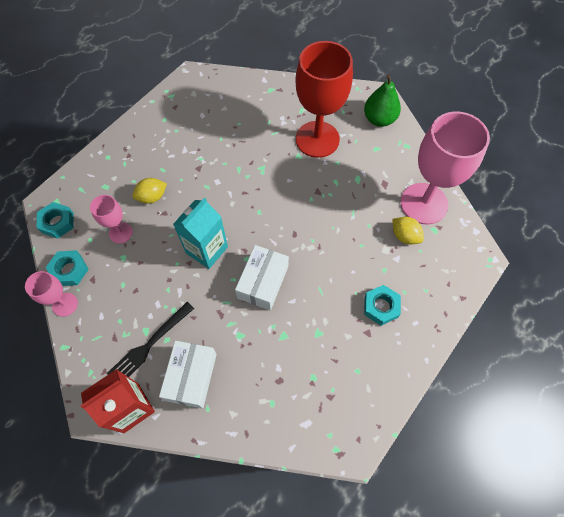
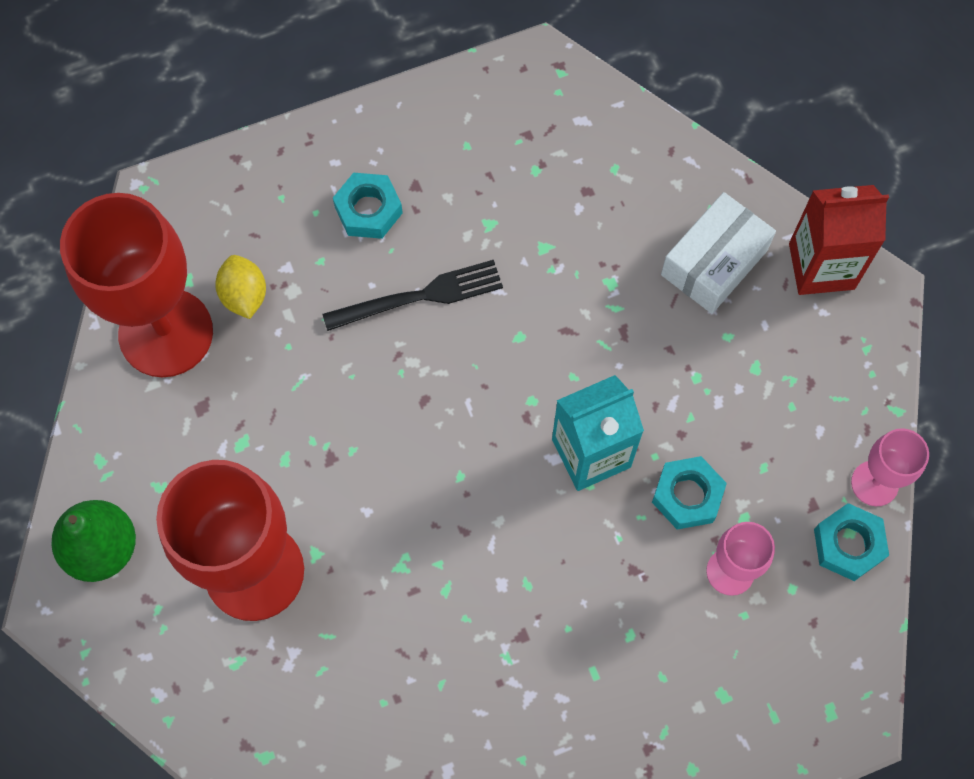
camera: 150 degrees left, 5 degrees up
turquoise nut [37,202,74,239] -> turquoise nut moved to [652,456,727,530]
black fork [106,302,194,377] -> black fork moved to [322,260,503,331]
yellow lemon [132,178,167,204] -> none
white box [235,245,289,310] -> none
pink goblet [401,111,490,225] -> red goblet [60,193,213,377]

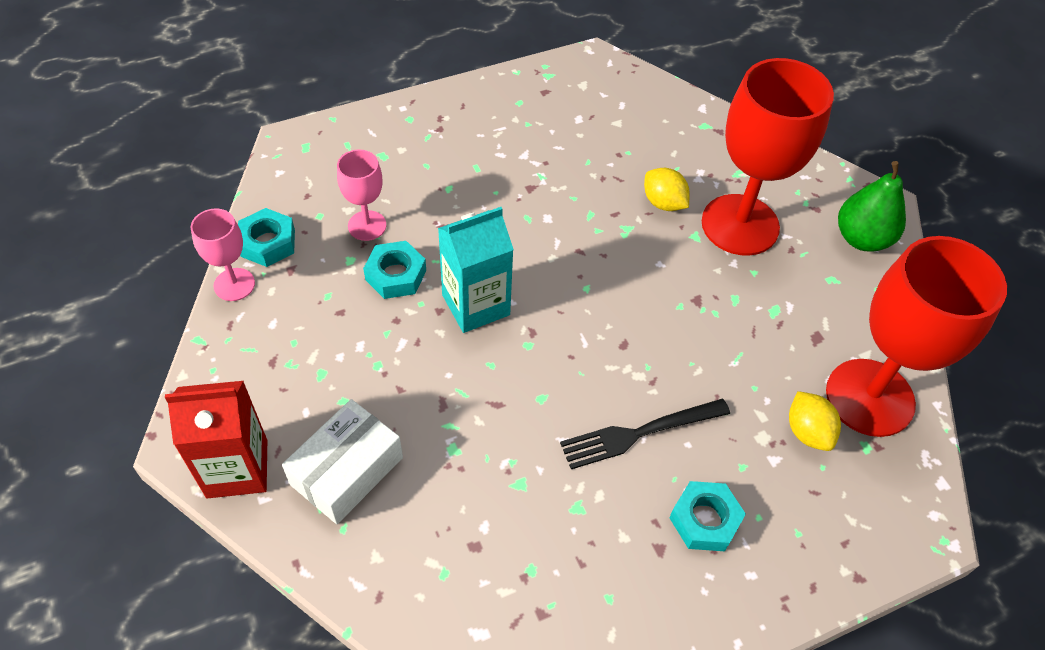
camera: 175 degrees right, 15 degrees down
none -> yellow lemon [644,168,690,211]

